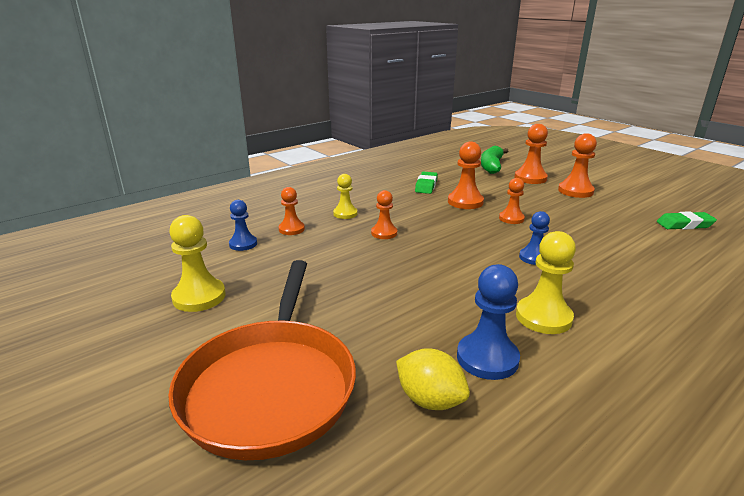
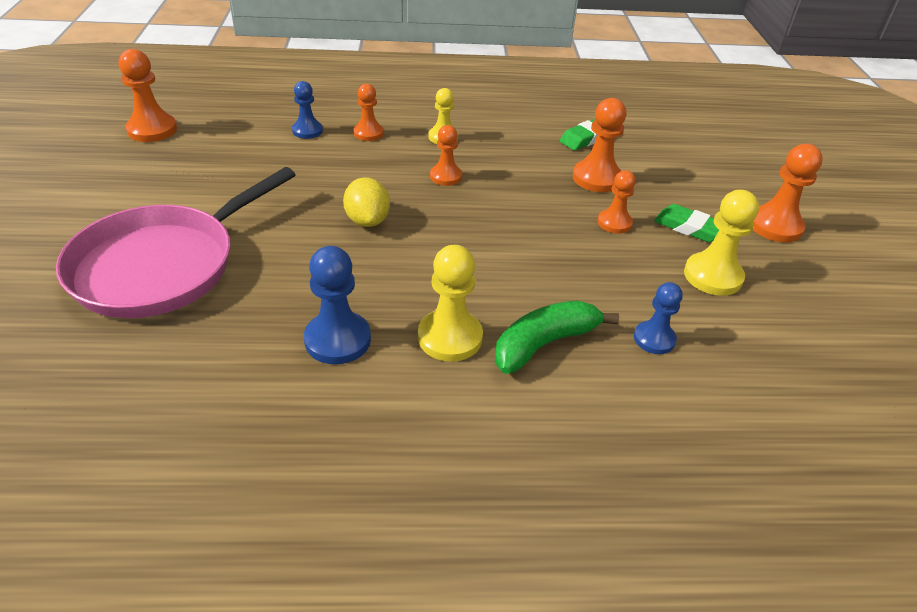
camera: 35 degrees right, 15 degrees up
orange pan [168,260,356,460] -> pink pan [56,167,296,318]
yellow pawn [169,215,226,312] -> yellow pawn moved to [684,190,759,296]
yellow lemon [396,348,470,410] -> yellow lemon moved to [343,177,390,227]
green banana [481,146,508,174] -> green banana moved to [495,300,619,374]
orange pawn [514,124,548,184] -> orange pawn moved to [118,49,177,142]
blue pawn [519,211,550,265] -> blue pawn moved to [634,282,683,354]
green eraser [657,211,717,230] -> green eraser moved to [654,204,719,242]

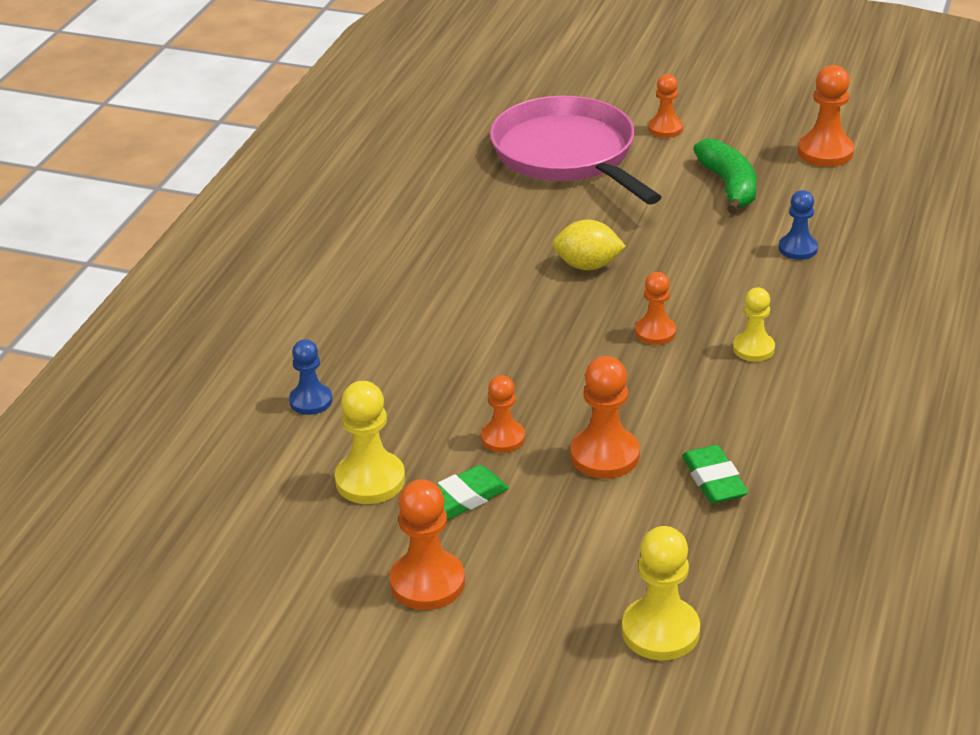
camera: 115 degrees right, 5 degrees down
blue pawn [304,246,371,364] -> none
orange pawn [353,84,384,141] -> orange pawn moved to [648,74,683,138]
yellow pawn [418,245,483,362] -> yellow pawn moved to [622,526,700,660]
green banana [495,300,619,374] -> green banana moved to [693,139,757,214]

